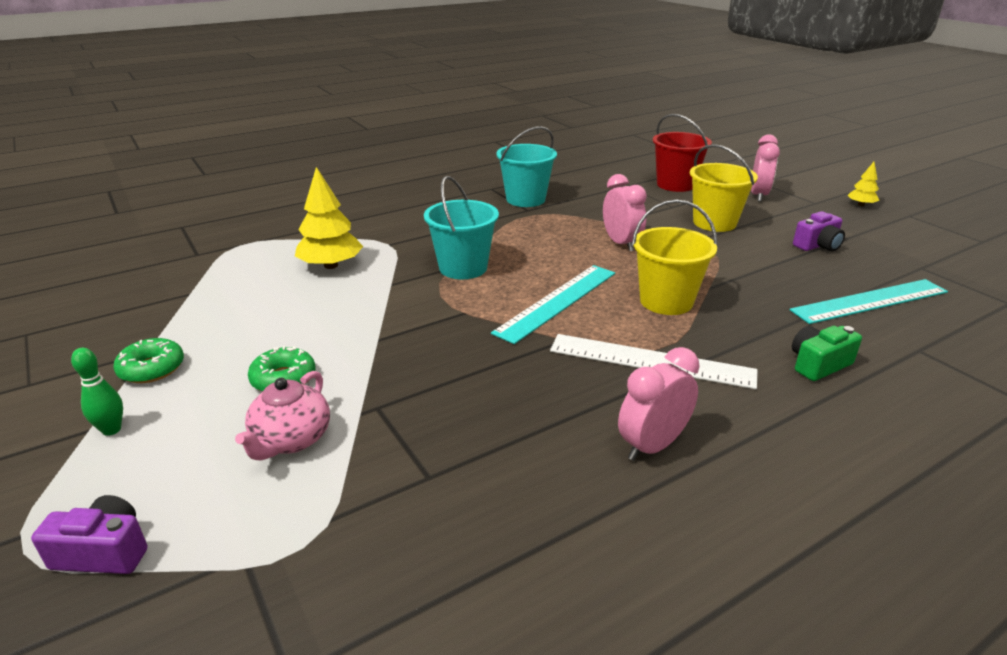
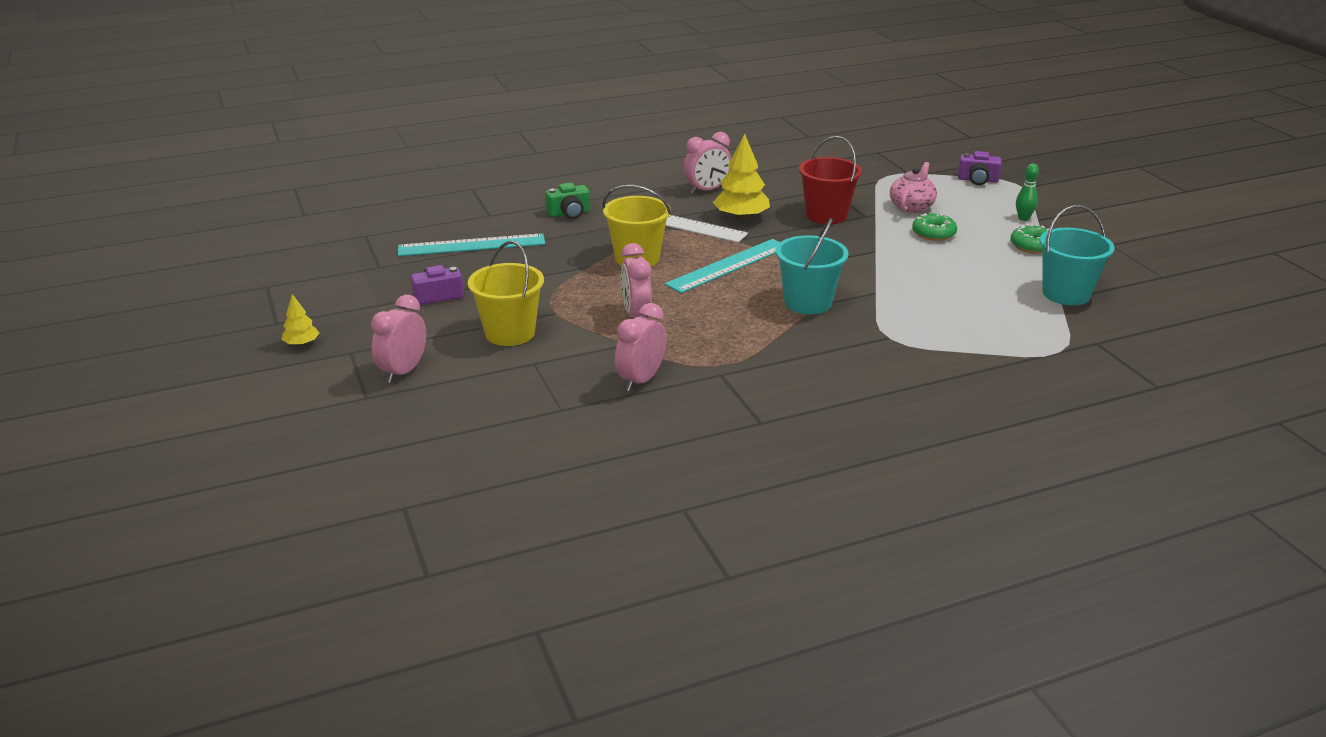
camera: 170 degrees left, 0 degrees up
yellow tree [295,167,363,269] -> yellow tree moved to [713,133,770,220]
turquoise bucket [496,126,557,207] -> turquoise bucket moved to [1040,205,1115,305]
red bucket [653,114,712,192] -> red bucket moved to [799,136,862,224]
none -> pink clock [615,303,666,391]

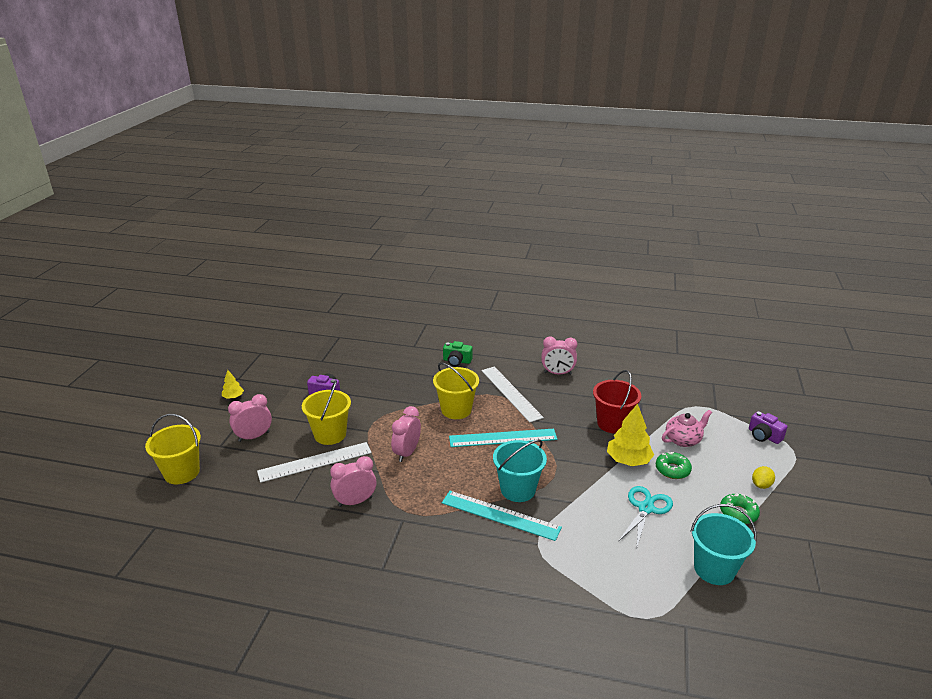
camera: 35 degrees right, 0 degrees up
turquoise ruler [398,233,545,256] -> turquoise ruler moved to [442,491,562,541]
yellow tree [713,133,770,220] -> yellow tree moved to [607,403,654,466]
green bowling pin [1016,164,1039,221] -> yellow lemon [752,466,775,489]
none -> yellow bucket [145,414,201,484]
none -> white ruler [257,442,372,483]
none -> turquoise scissors [618,486,673,550]

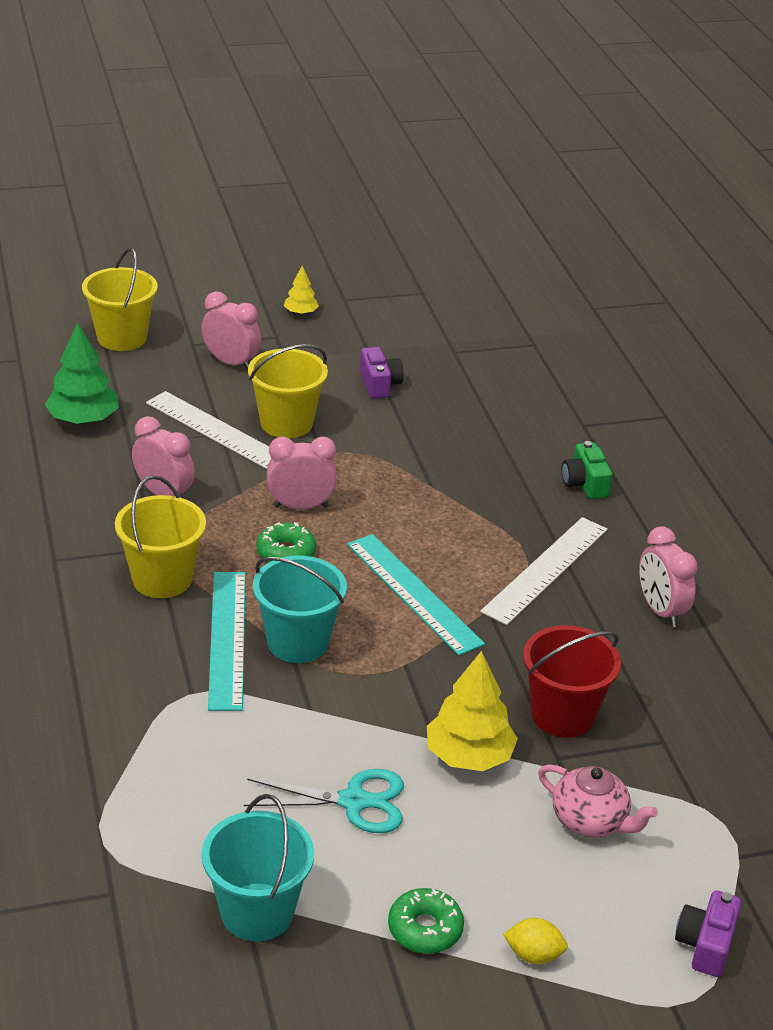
camera: 60 degrees right, 5 degrees up
yellow bucket [433,362,479,419] -> yellow bucket moved to [115,475,206,598]
green donut [656,452,692,479] -> green donut moved to [256,522,316,562]
none -> green tree [45,322,119,424]

